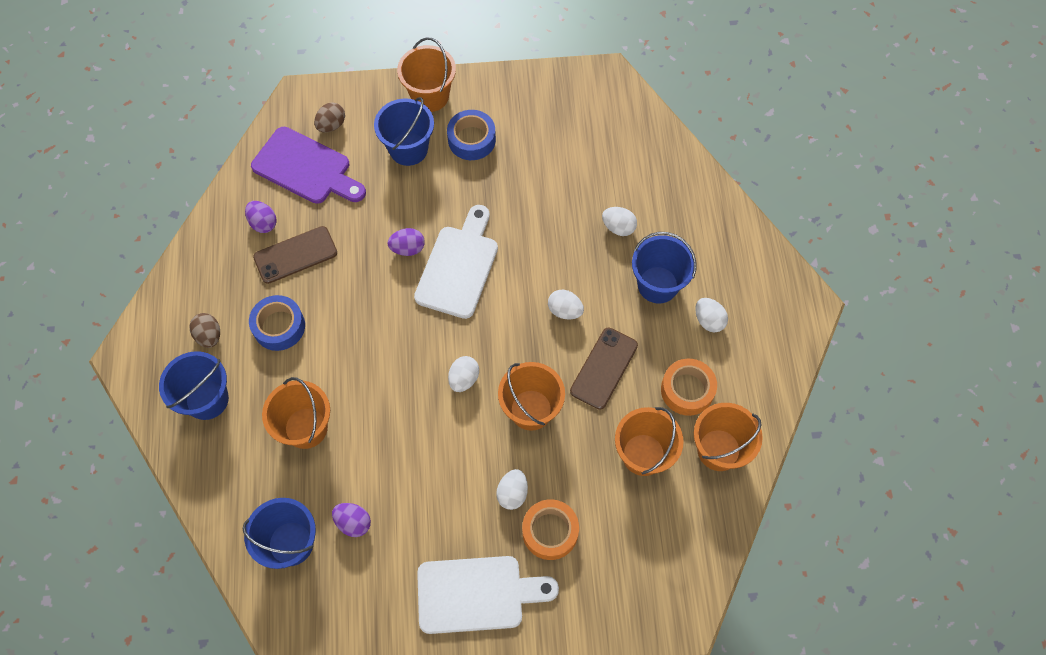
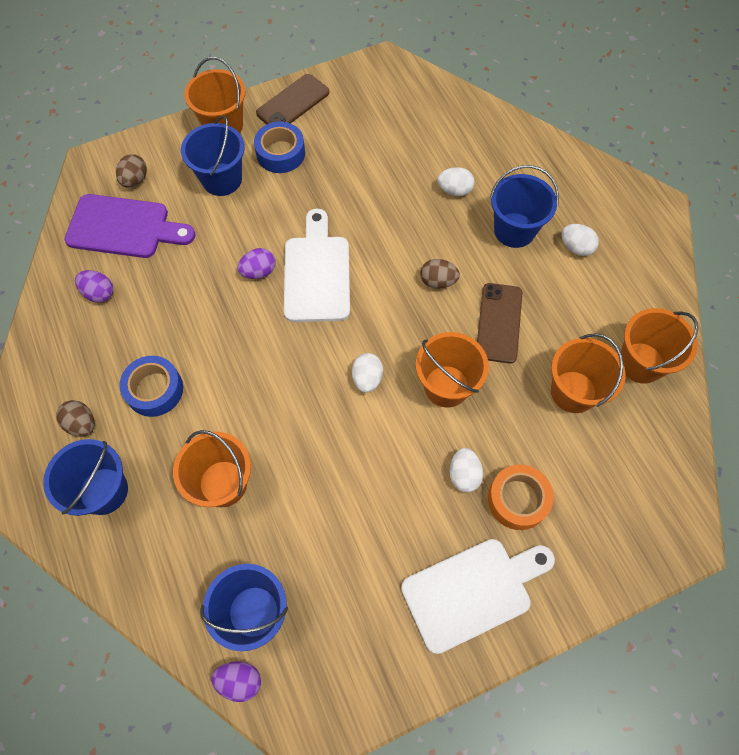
camera: 20 degrees left, 0 degrees up
brown phone [253,226,337,284] -> brown phone moved to [256,74,329,124]
purple egg [332,503,371,537] -> purple egg moved to [211,662,261,702]
white egg [548,290,584,320] -> brown egg [420,259,460,289]
orange tape [661,359,717,416] -> none

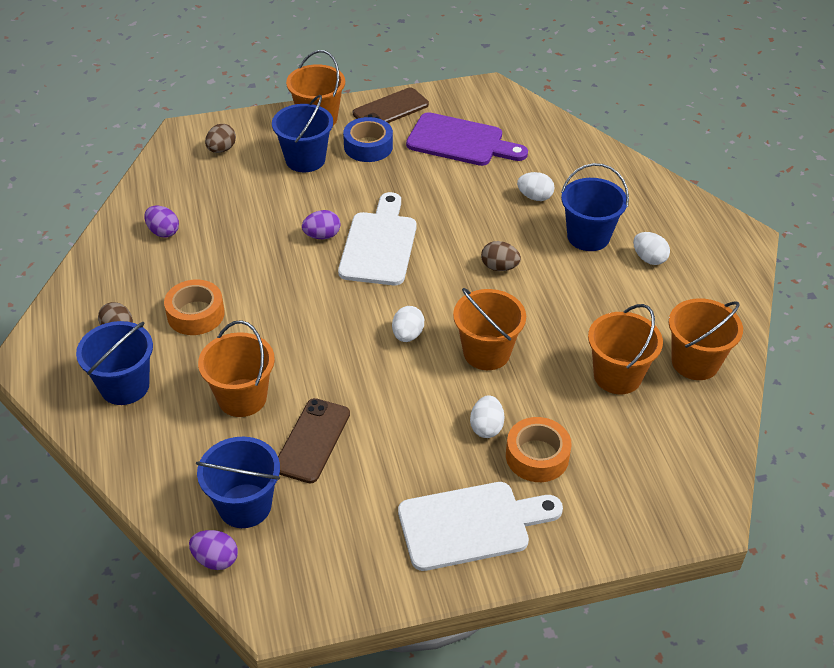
camera: 10 degrees right, 20 degrees down
purple cutting board [64,194,195,258] -> purple cutting board moved to [406,112,528,166]
blue tape [119,356,183,417] -> orange tape [164,279,225,335]
brown phone [477,283,522,364] -> brown phone moved to [278,398,350,483]

